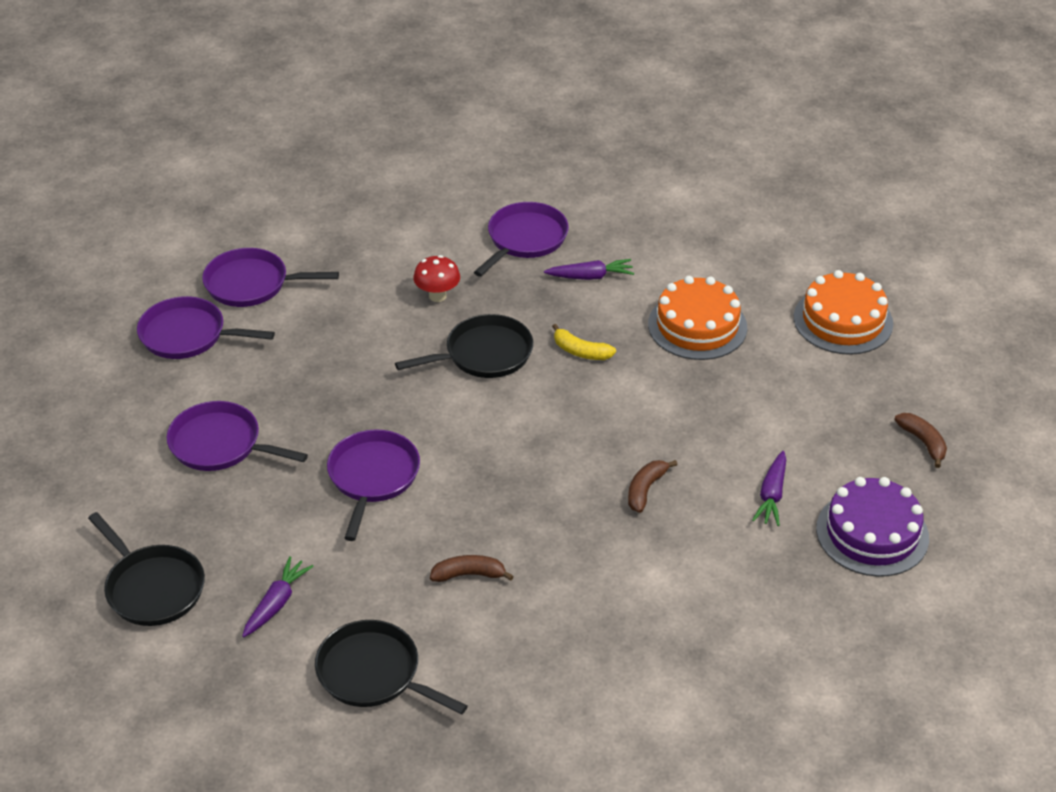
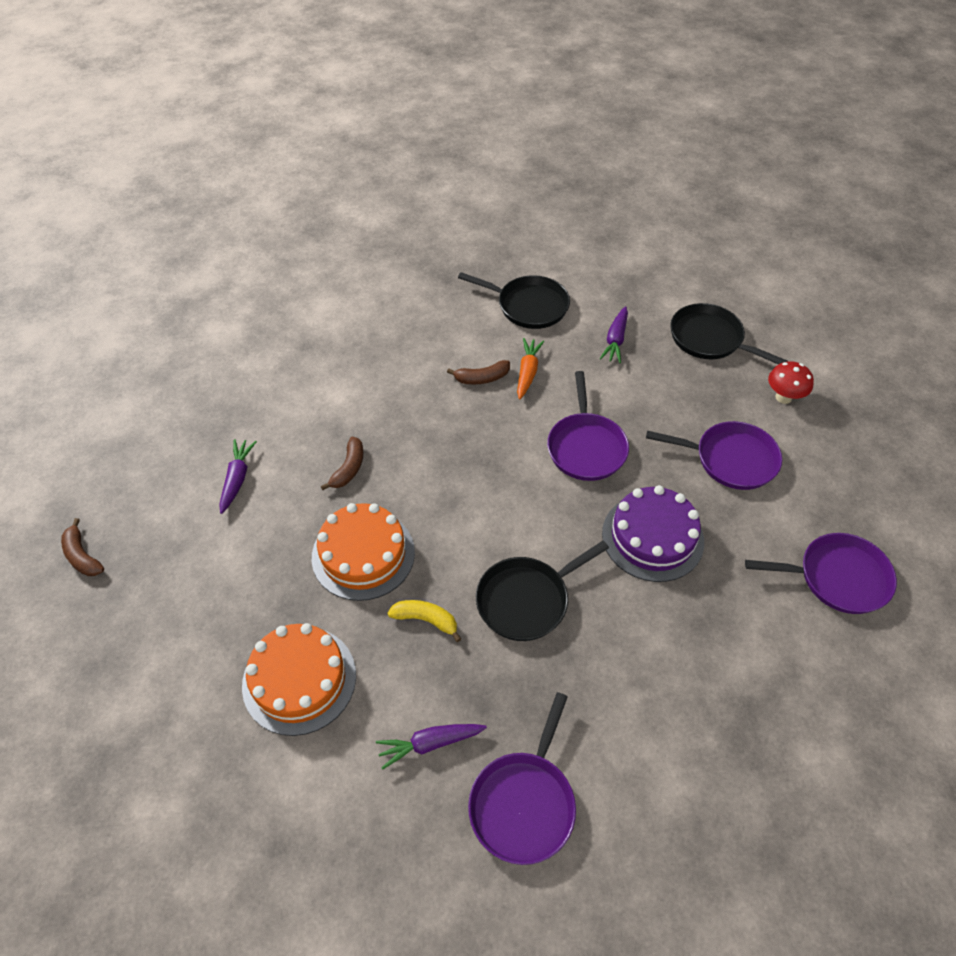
camera: 170 degrees right, 10 degrees up
purple pan [202,248,339,307] -> none
red mushroom [413,255,460,302] -> red mushroom moved to [768,361,814,404]
orange cake [794,270,893,355] -> orange cake moved to [312,503,415,601]
purple cake [816,477,929,577] -> purple cake moved to [602,485,704,582]
none -> orange carrot [517,338,544,400]

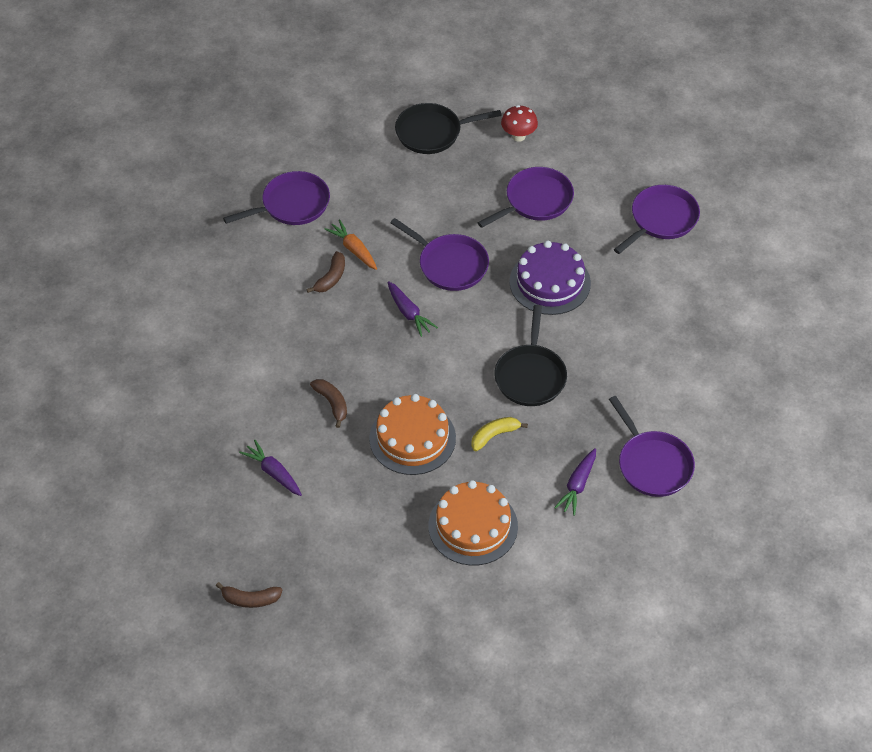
camera: 50 degrees left, 0 degrees up
black pan [458,272,570,329] -> purple pan [223,171,330,225]
purple carrot [600,306,628,363] -> purple carrot moved to [388,281,438,337]

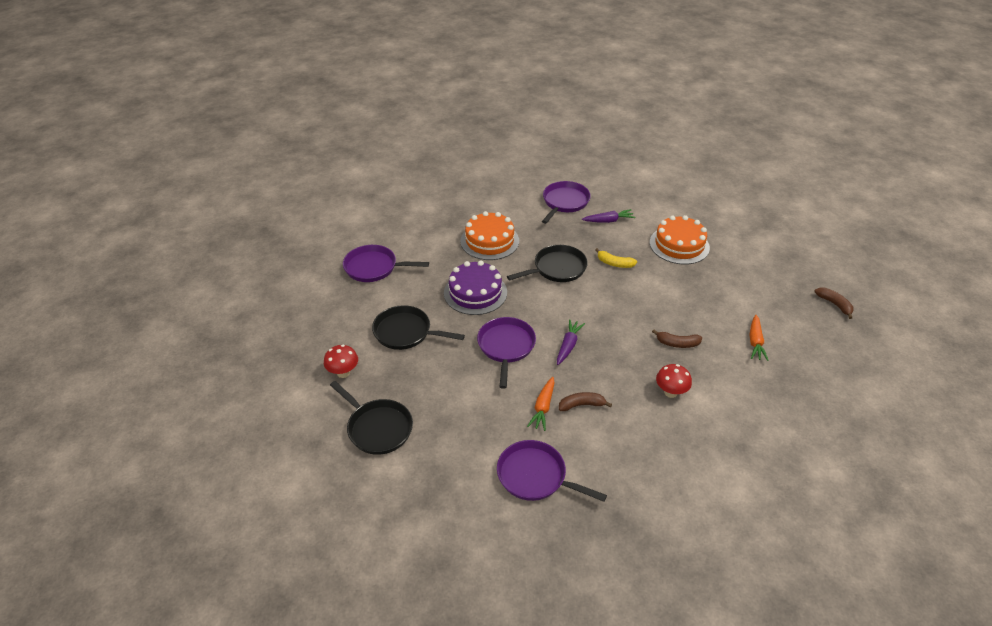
camera: 125 degrees left, 10 degrees down
purple carrot [239,440,302,496] -> orange carrot [749,315,769,361]
brown banana [310,379,347,428] -> brown banana turned 105 degrees counterclockwise [652,330,702,348]
orange cake [369,394,456,475] -> orange cake moved to [460,211,519,260]
purple pan [478,167,574,228] -> black pan [372,305,465,350]
none -> red mushroom [656,364,692,398]

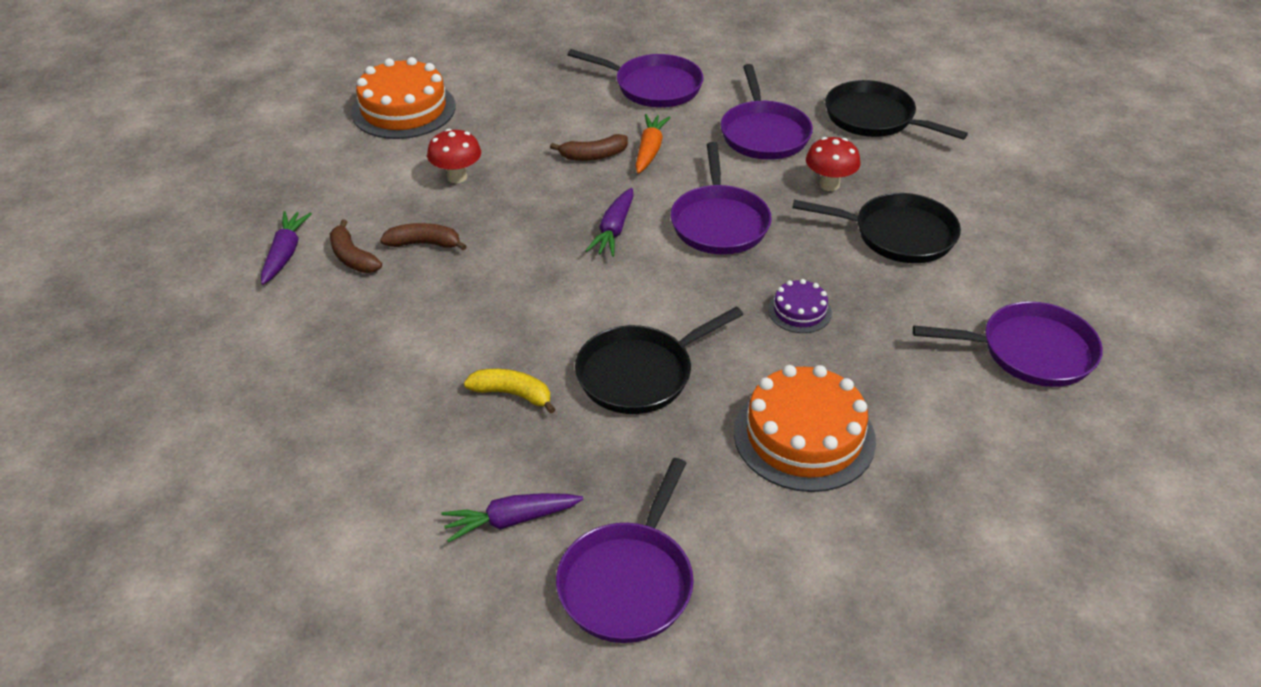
camera: 175 degrees right, 0 degrees up
red mushroom [324,345,358,378] -> red mushroom moved to [806,137,861,191]
purple cake [444,260,507,315] -> purple cake [768,279,832,333], size x0.50
orange cake [650,215,710,265] -> orange cake moved to [351,57,456,139]
orange carrot [749,315,769,361] -> purple carrot [261,211,312,285]
brown banana [815,288,854,319] -> brown banana moved to [330,220,382,273]
none -> purple pan [721,64,813,160]

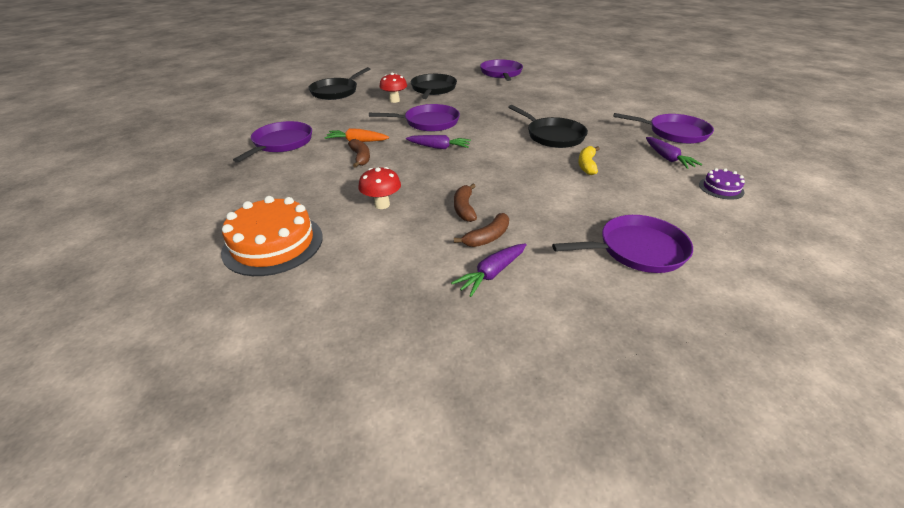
camera: 95 degrees left, 5 degrees down
purple carrot [261,211,312,285] -> purple carrot turned 45 degrees counterclockwise [451,243,527,297]
purple pan [721,64,813,160] -> purple pan moved to [552,215,693,273]
orange cake [734,365,876,492] -> none
purple cake [768,279,832,333] -> purple cake moved to [699,168,745,200]

